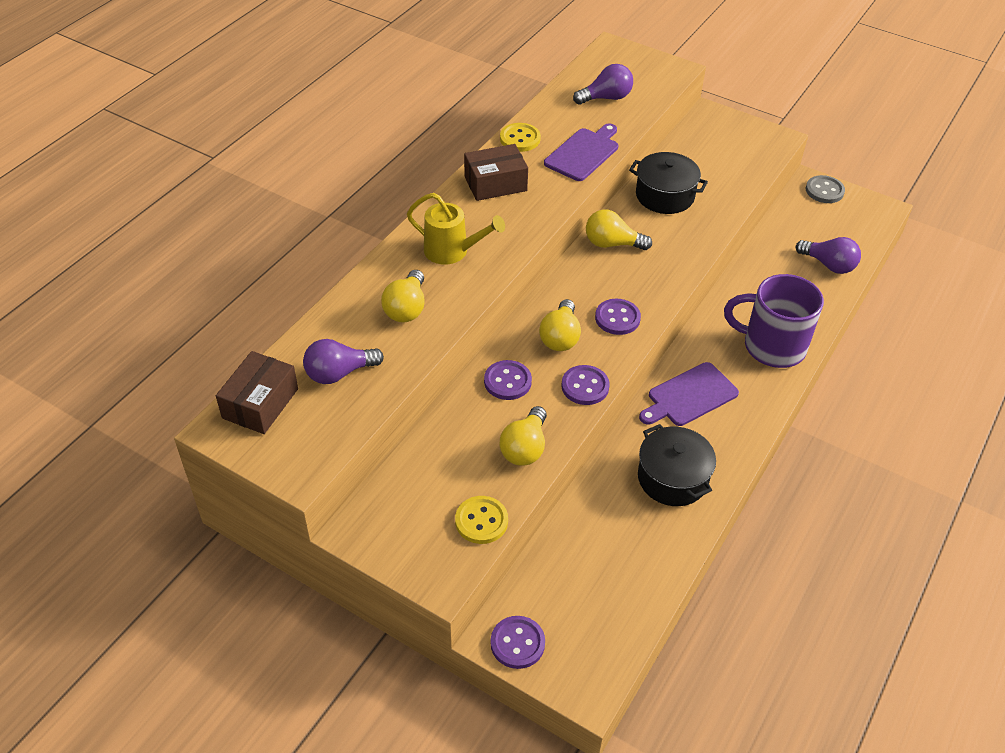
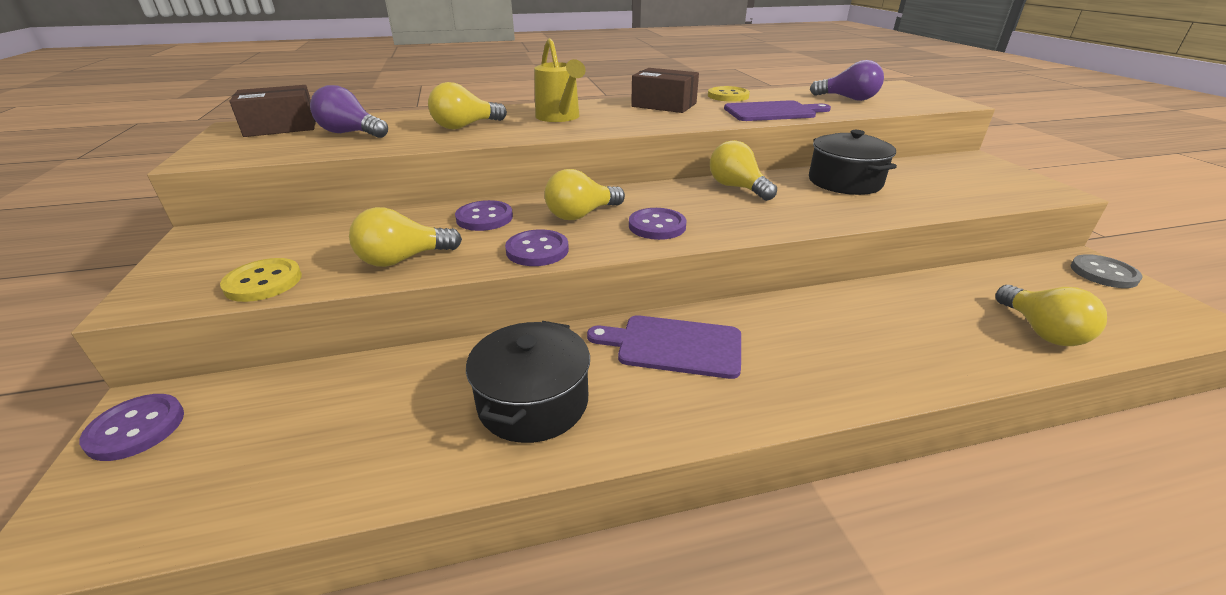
camera: 45 degrees right, 15 degrees down
purple mug [724,274,824,368] -> none
purple light bulb [796,237,861,274] -> yellow light bulb [996,285,1107,346]

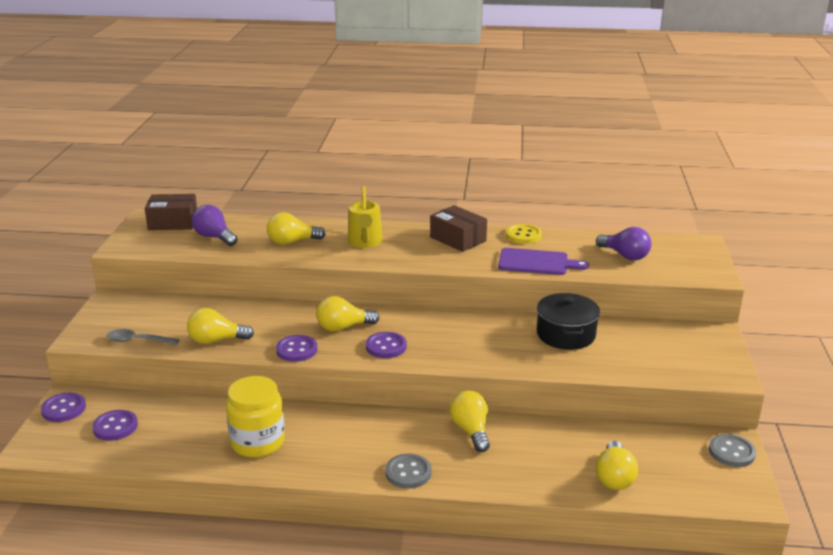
camera: 20 degrees right, 5 degrees down
yellow button [220,258,302,302] -> grey spoon [107,329,179,345]
purple button [455,200,513,231] -> purple button moved to [92,410,138,441]
black pot [466,321,590,443] -> yellow jar [226,376,285,458]
purple cutting board [587,315,741,379] -> none
yellow light bulb [710,140,777,201] -> yellow light bulb moved to [450,390,490,452]
none -> grey button [385,454,432,489]

